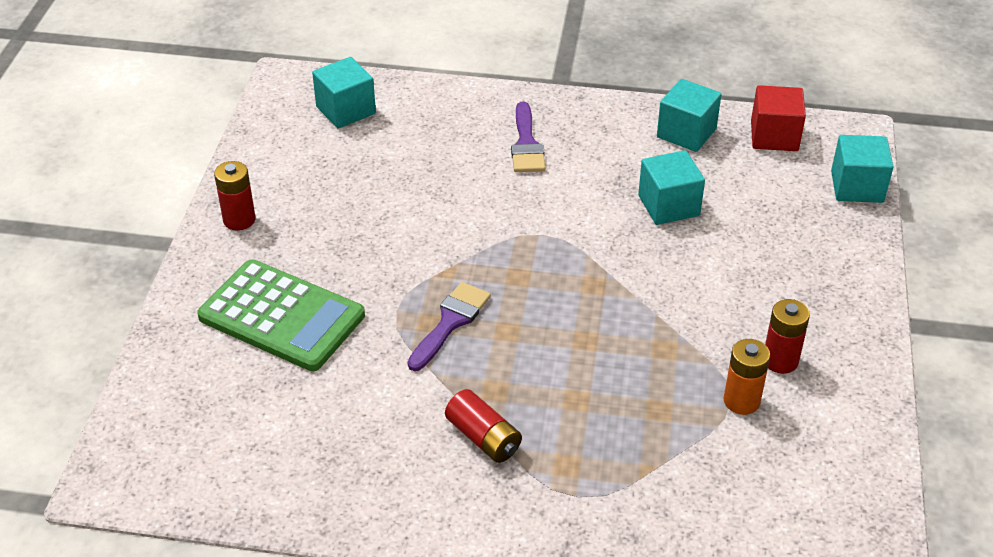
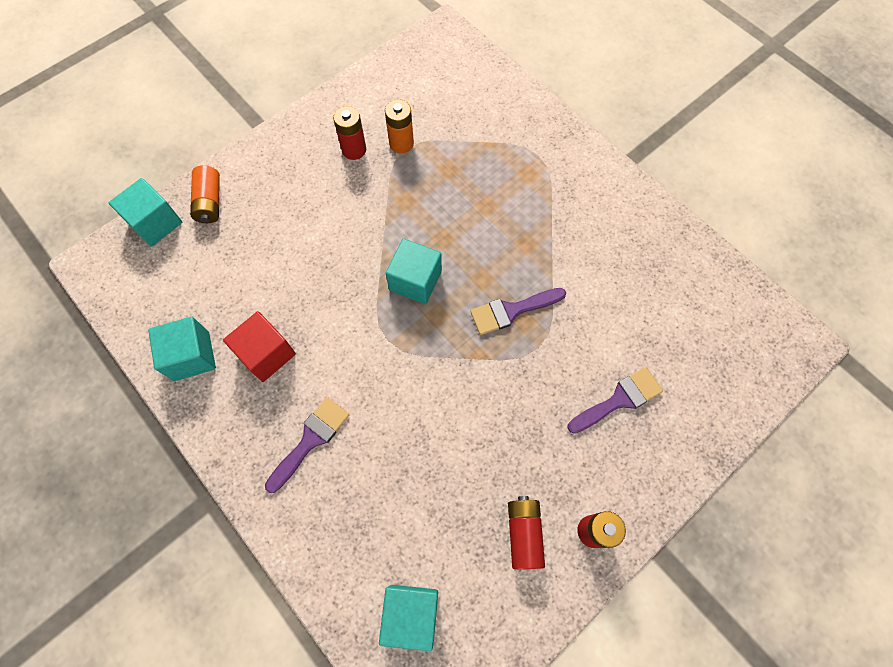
camera: 140 degrees left, 25 degrees up
green calculator [197,260,365,371] -> purple brush [567,367,663,433]
red battery [445,389,522,463] -> red battery moved to [508,496,545,569]
turquoise cube [638,150,705,225] -> turquoise cube moved to [386,239,442,304]
red cube [751,85,806,151] -> red cube moved to [223,311,296,382]
none -> orange battery [190,165,220,223]

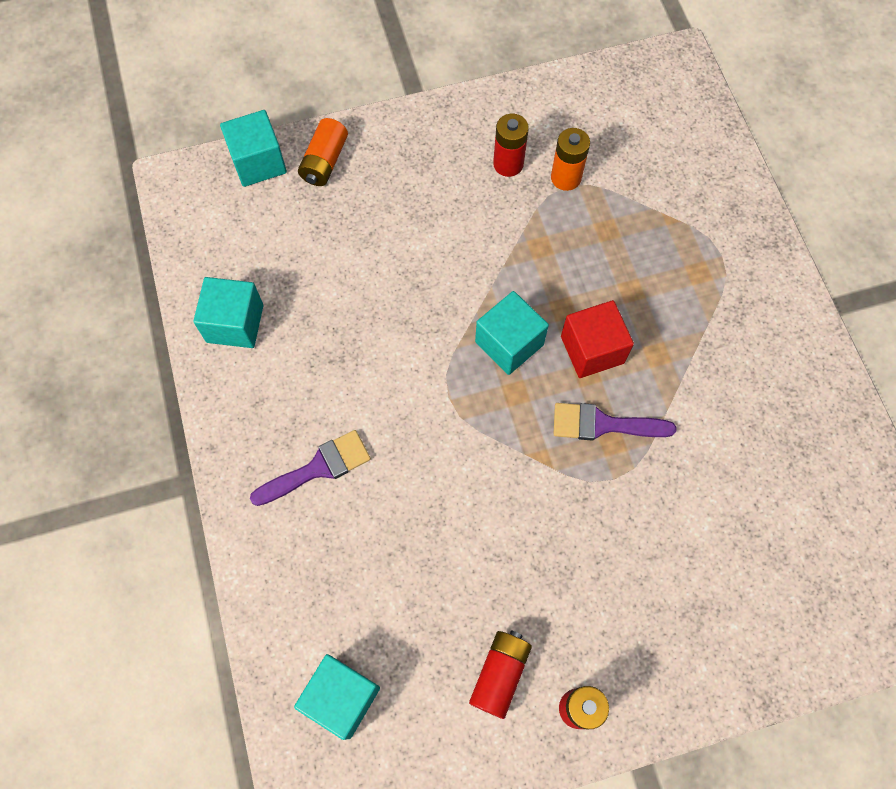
camera: 25 degrees right, 0 degrees up
red cube [223,311,296,382] -> red cube moved to [561,300,634,378]
purple brush [567,367,663,433] -> none

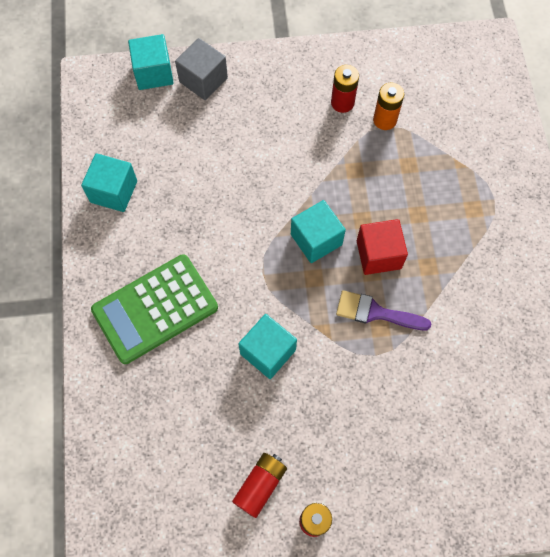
camera: 10 degrees right, 0 degrees up
purple brush [250,430,371,506] -> green calculator [91,254,218,364]
turquoise cube [294,654,380,740] -> turquoise cube moved to [239,314,297,379]
orange battery [298,118,348,186] -> grey cube [175,38,228,100]

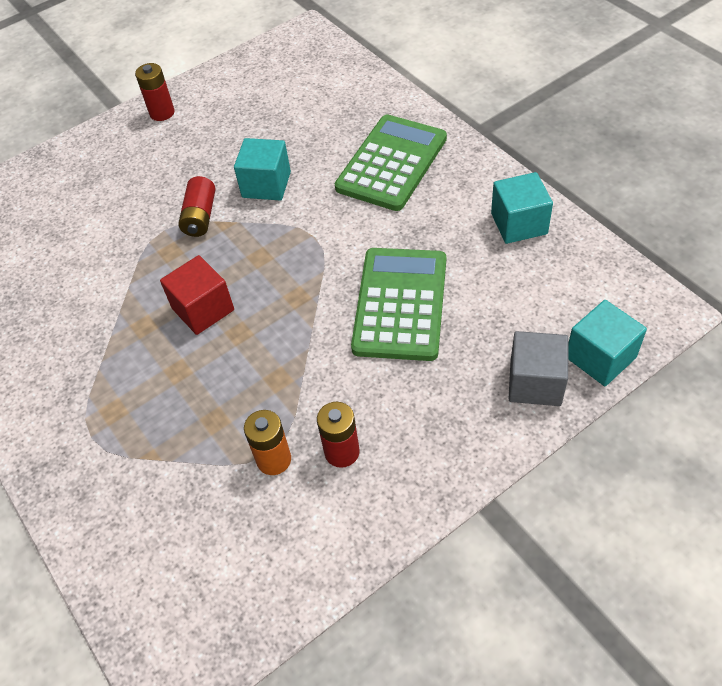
camera: 155 degrees right, 15 degrees down
red battery [232,453,287,518] -> red battery moved to [178,176,215,237]
turquoise cube [291,200,346,263] -> none
purple brush [336,290,432,330] -> none
none -> green calculator [351,248,446,361]

